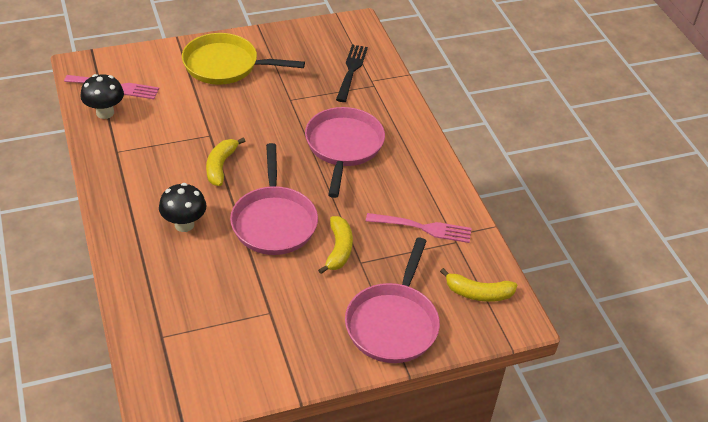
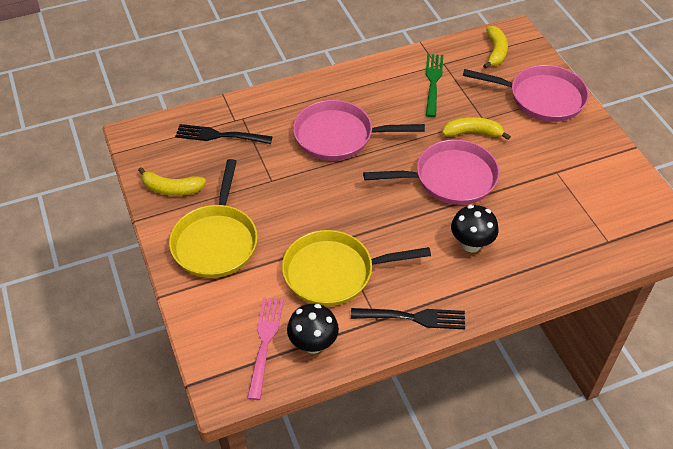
camera: 90 degrees left, 5 degrees up
yellow banana [206,137,245,186] -> yellow banana moved to [138,167,206,196]
pink fork [366,213,472,243] -> green fork [426,54,443,117]
none -> yellow pan [282,230,431,306]
none -> black fork [351,308,465,329]

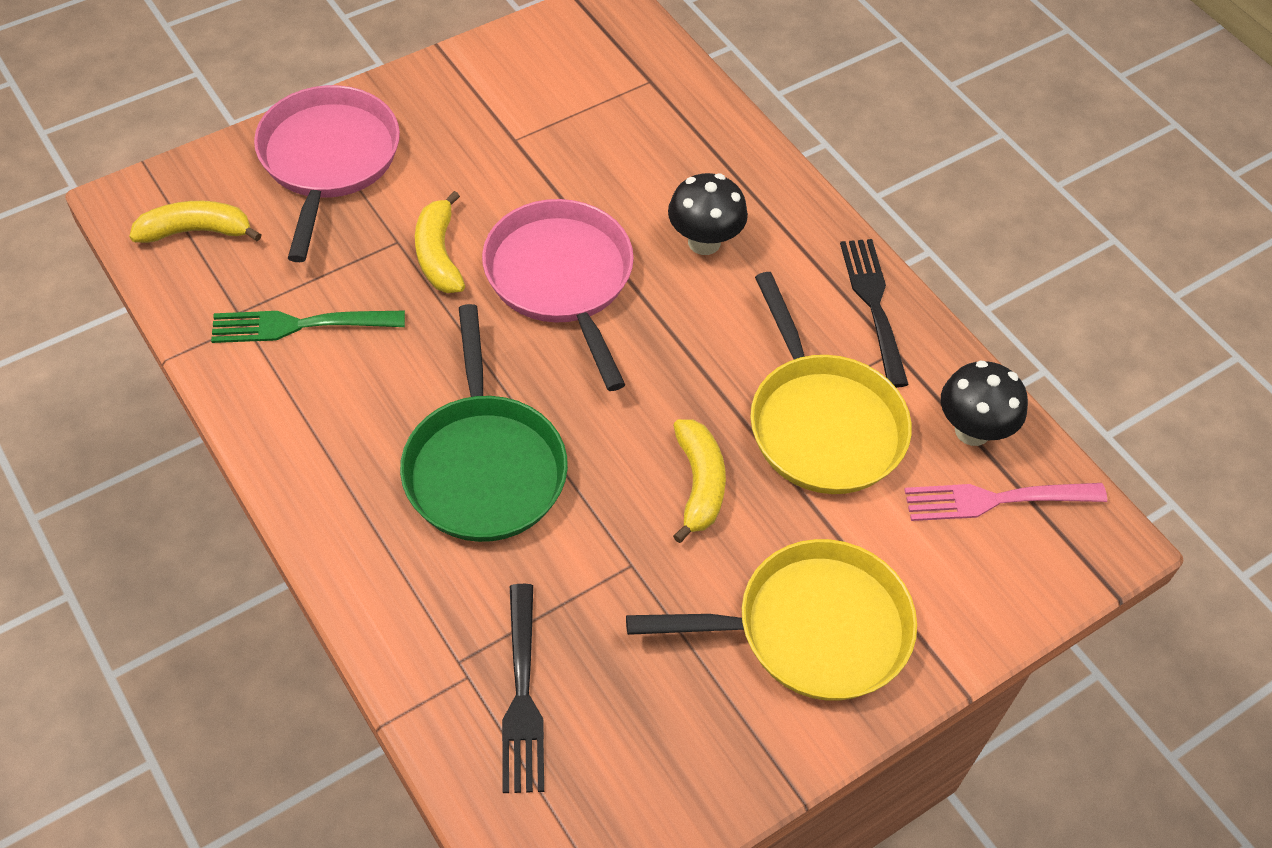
camera: 105 degrees left, 5 degrees up
yellow banana [138,167,206,196] -> yellow banana moved to [673,419,726,543]
pink pan [293,100,425,161] -> green pan [400,304,568,542]

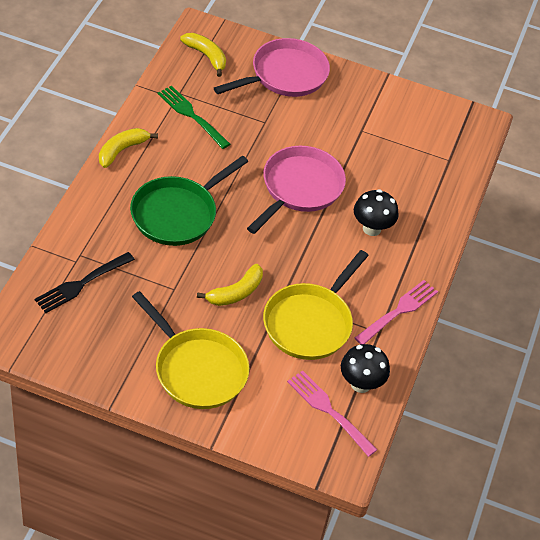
camera: 50 degrees right, 5 degrees down
yellow banana [415,191,465,293] -> yellow banana moved to [99,128,158,168]
black fork [840,239,909,388] -> pink fork [355,280,438,344]

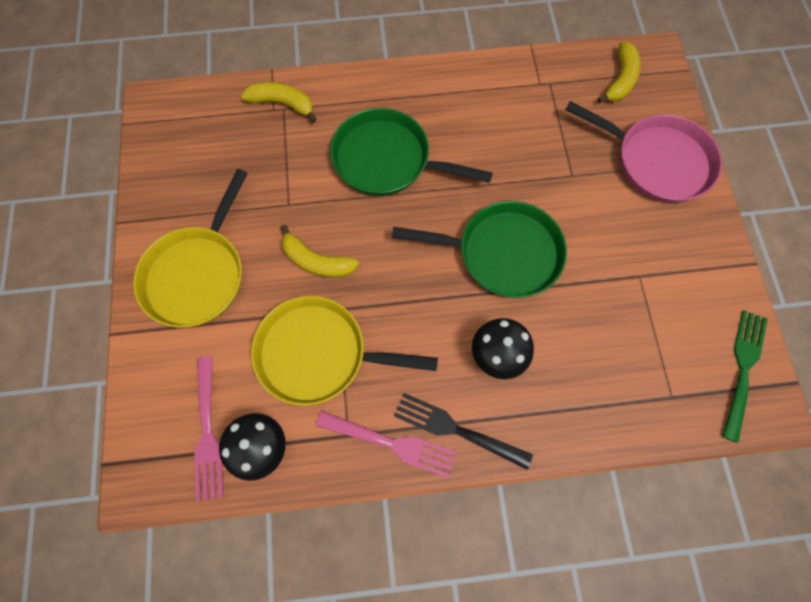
camera: 70 degrees right, 20 degrees up
black fork [35,252,135,313] -> black fork moved to [394,393,533,470]
yellow banana [99,128,158,168] -> yellow banana moved to [241,82,317,123]
green fork [158,86,230,149] -> green fork moved to [722,310,768,443]
pink pan [247,146,346,234] -> green pan [392,201,567,298]
pink fork [287,370,377,457] -> pink fork turned 150 degrees clockwise [195,356,223,501]

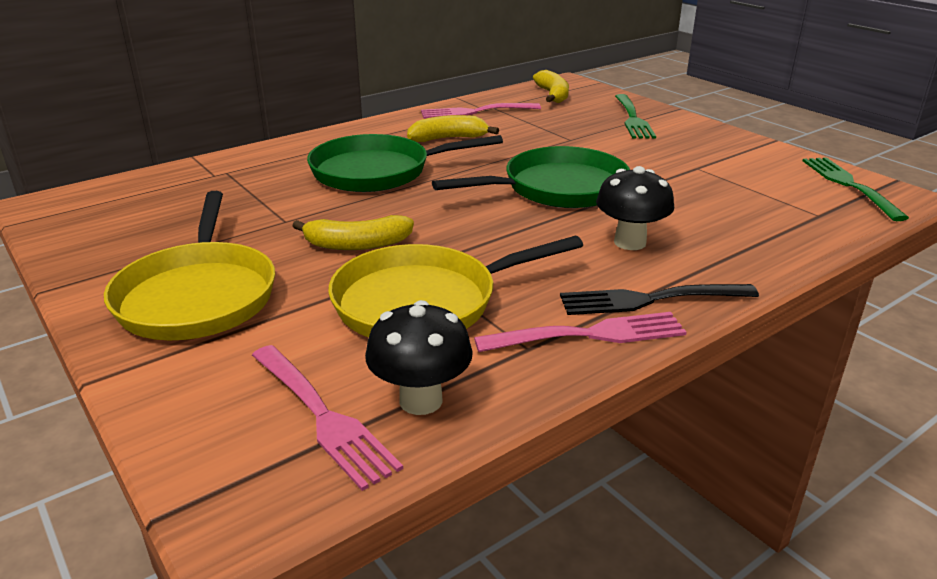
camera: 30 degrees left, 40 degrees down
yellow banana [241,82,317,123] -> yellow banana moved to [407,115,499,142]
pink pan [565,101,722,203] -> green fork [615,94,656,139]
none -> pink fork [421,103,541,119]

